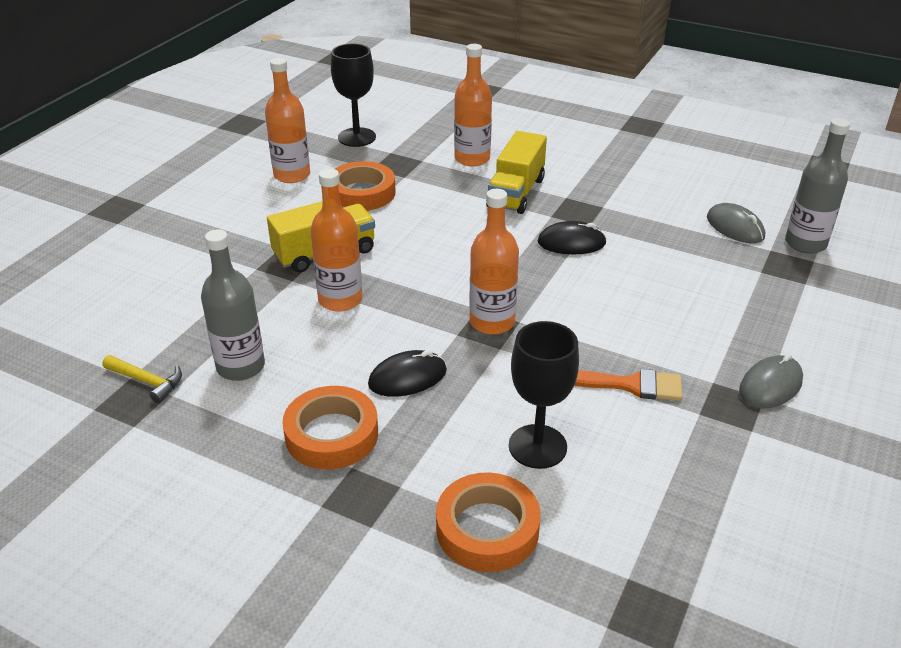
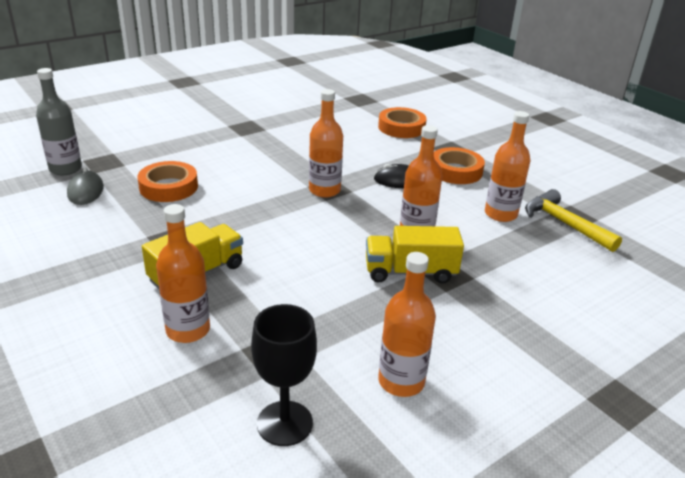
camera: 155 degrees left, 5 degrees down
yellow hammer [102,355,182,403] -> yellow hammer [525,189,622,252], size x1.69
grey bottle [201,229,265,381] -> orange bottle [485,111,531,222]
orange tape [335,161,396,211] -> orange tape moved to [137,161,198,202]
black goblet [509,321,579,469] -> none
black mouse [537,221,607,254] -> none
orange brush [574,369,682,401] -> none
grey mouse [739,354,803,409] -> none

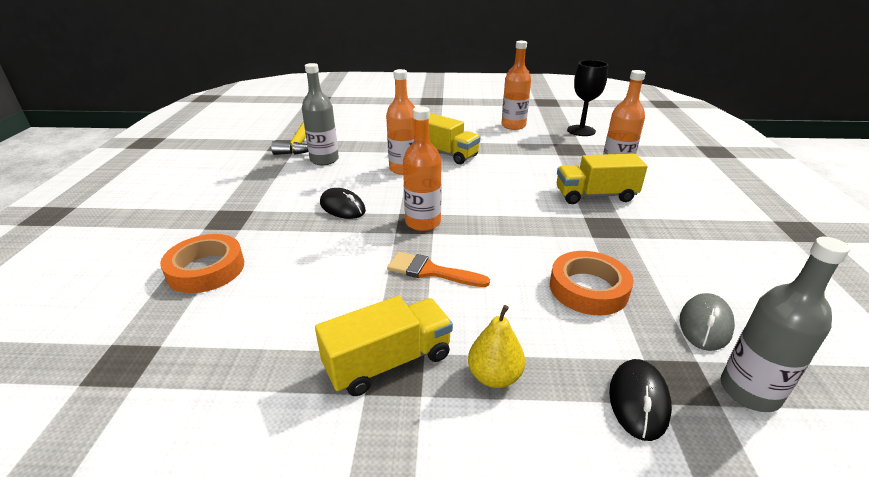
camera: 140 degrees left, 0 degrees up
orange tape [434,147,485,184] -> none
orange bottle [485,111,531,222] -> grey bottle [302,63,339,165]
none -> yellow truck [315,296,453,396]
none -> orange brush [387,252,490,287]
none -> yellow pear [468,305,525,388]
none -> black mouse [609,359,672,441]

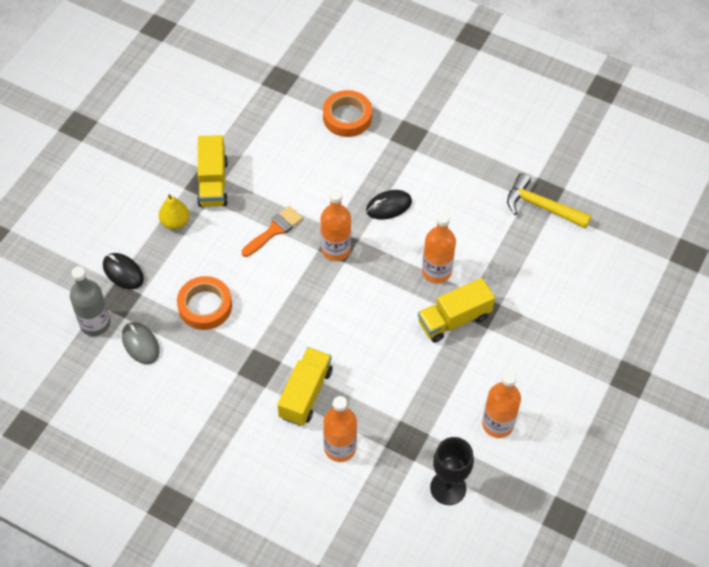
camera: 115 degrees right, 25 degrees up
grey bottle [302,63,339,165] -> none

